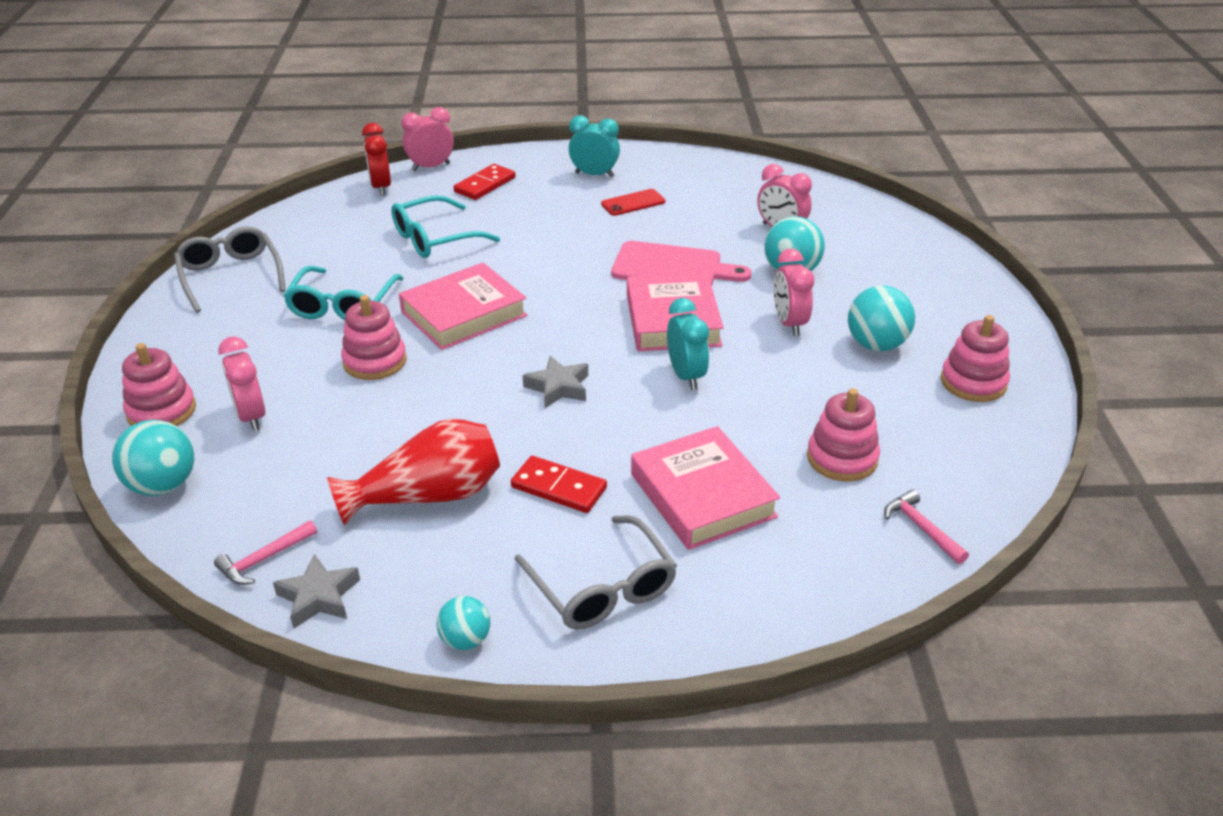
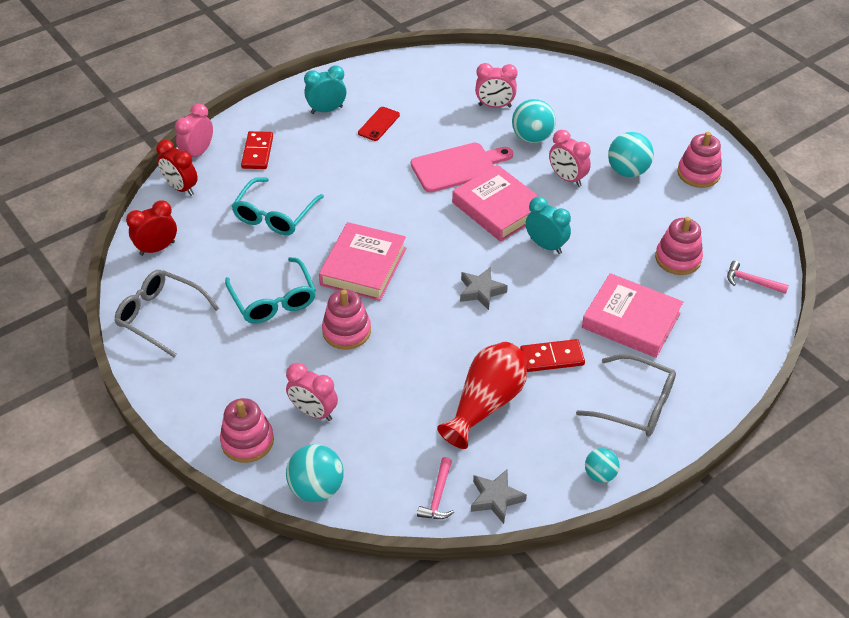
camera: 35 degrees left, 10 degrees up
none -> red clock [126,200,177,256]

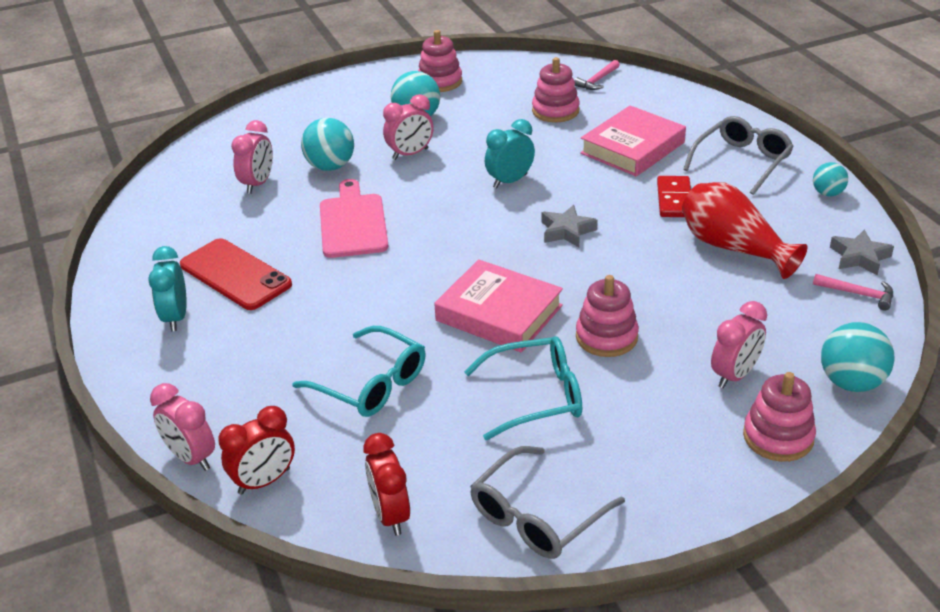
camera: 75 degrees left, 10 degrees down
red domino [241,131,273,169] -> none
red phone [358,107,400,141] -> red phone [180,238,292,310], size x1.76
pink book [452,165,540,242] -> none

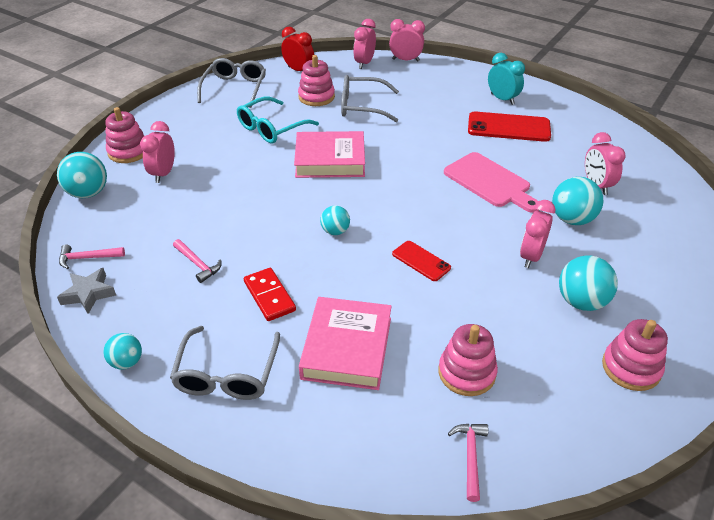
camera: 145 degrees right, 5 degrees up
red clock [219,406,295,494] -> pink clock [353,19,376,69]
turquoise glasses [292,326,425,417] -> grey glasses [341,75,399,122]
turquoise clock [485,119,535,188] -> red phone [392,241,451,281]
grey star [542,205,598,247] -> turquoise ball [320,206,350,235]
pink stacking toy [576,275,639,357] -> pink stacking toy moved to [298,55,335,106]
red vase [682,182,807,279] -> pink hammer [173,239,222,283]

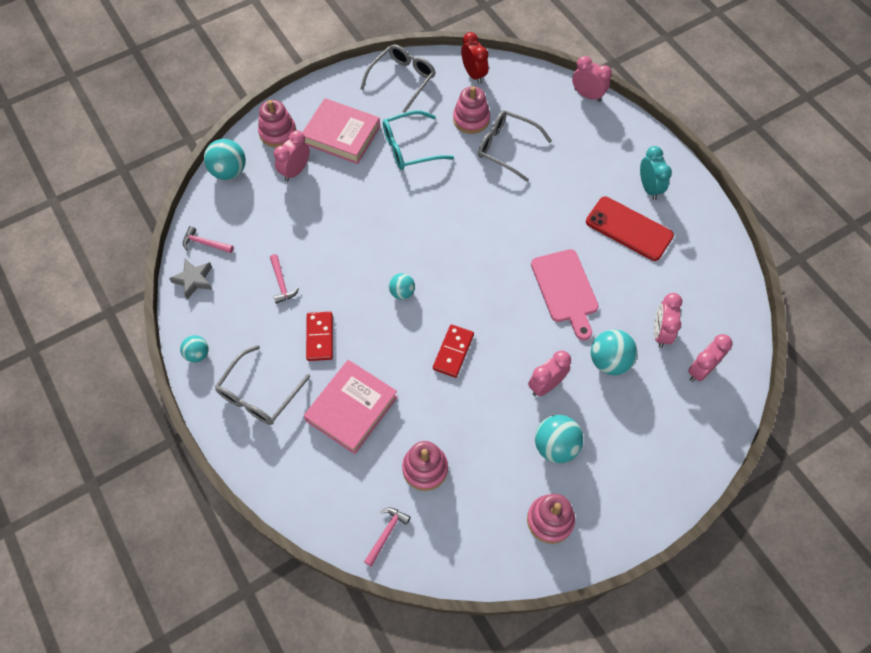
camera: 25 degrees right, 20 degrees up
pink book [294,131,365,178] -> pink book moved to [302,98,380,164]
pink clock [353,19,376,69] -> pink clock moved to [688,334,732,382]
red phone [392,241,451,281] -> red domino [433,324,474,378]

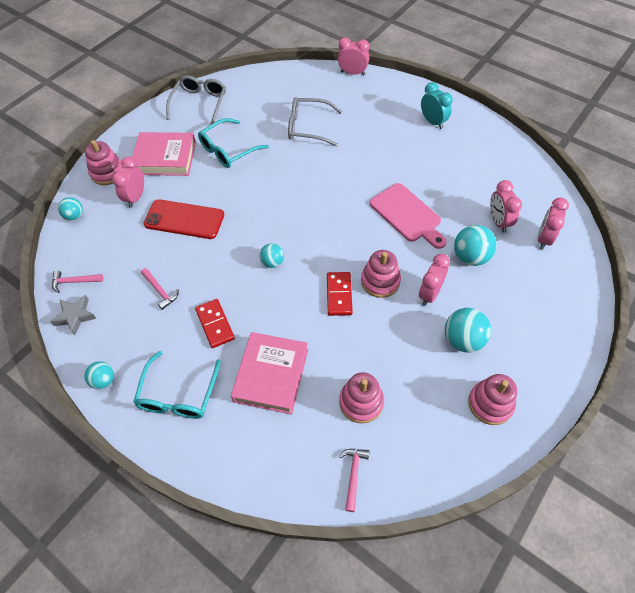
camera: 20 degrees left, 5 degrees down
turquoise ball [204,139,246,180] -> turquoise ball [58,197,83,220], size x0.61
grey glasses [215,345,310,425] -> turquoise glasses [133,351,221,419]
pink stacking toy [453,86,490,134] -> pink stacking toy moved to [361,250,401,298]
red clock [461,32,489,84] -> none
red phone [586,197,674,261] -> red phone moved to [144,199,224,239]

